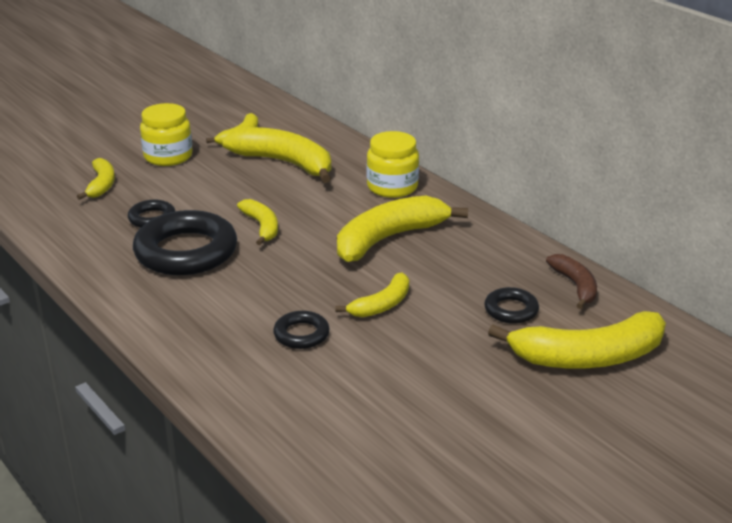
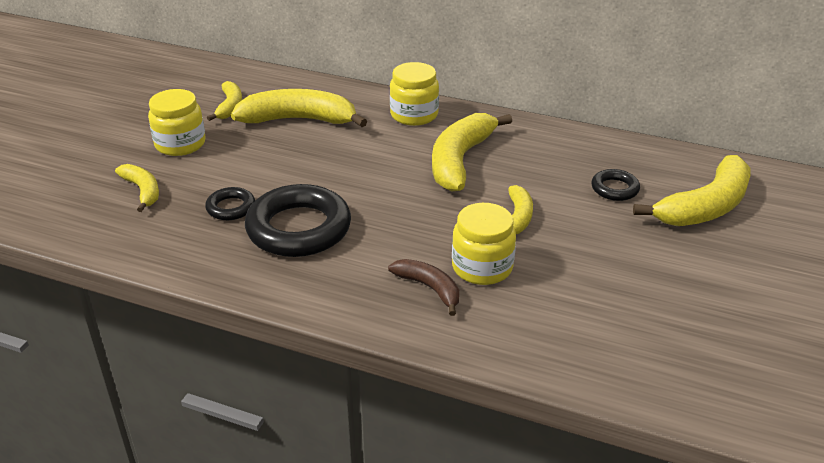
camera: 30 degrees left, 5 degrees up
yellow banana [237,199,278,245] -> none
black ring [273,311,329,349] -> yellow jar [452,203,516,285]
brown banana [546,254,597,309] -> brown banana moved to [388,259,459,316]

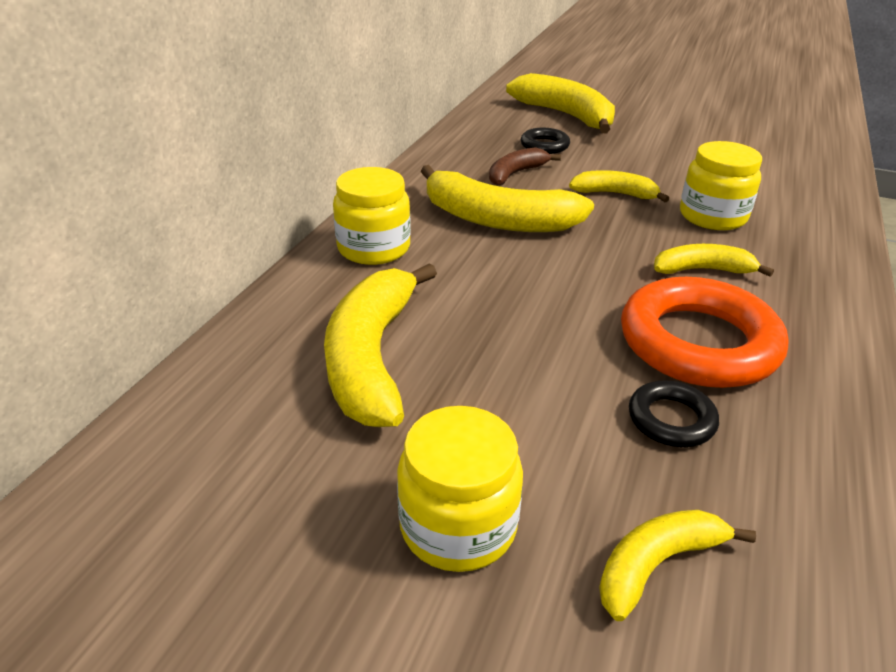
camera: 90 degrees left, 0 degrees up
yellow banana [207,81,242,121] -> yellow banana moved to [654,244,774,277]
black ring [245,184,351,257] -> orange ring [621,277,788,388]
brown banana [388,259,459,316] -> brown banana moved to [489,147,561,186]

